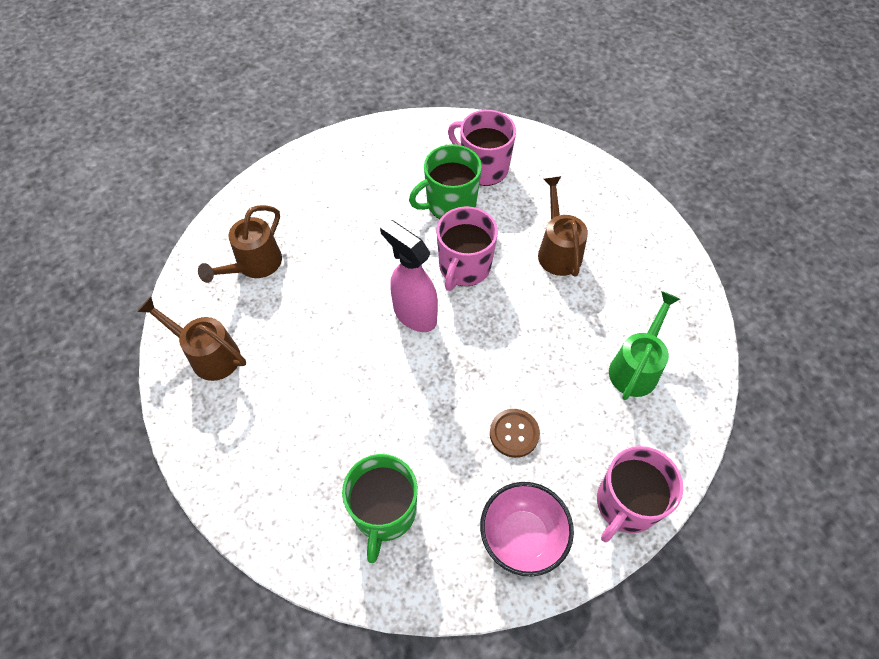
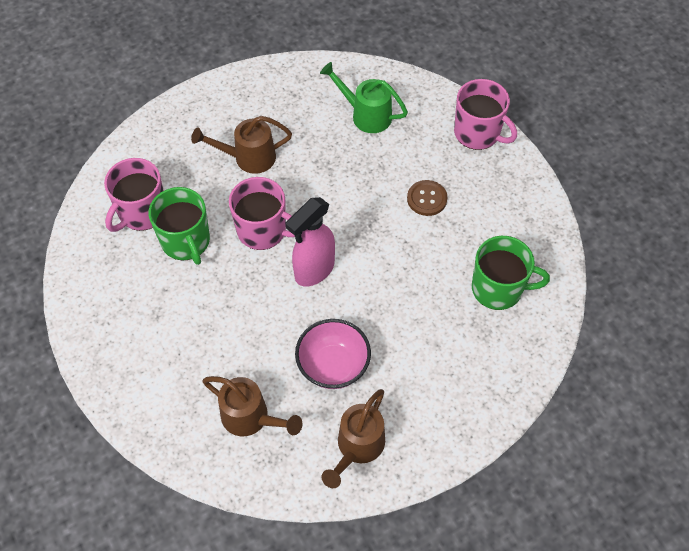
camera: 90 degrees left, 0 degrees up
pink bowl [480,482,574,577] -> pink bowl moved to [295,319,371,389]

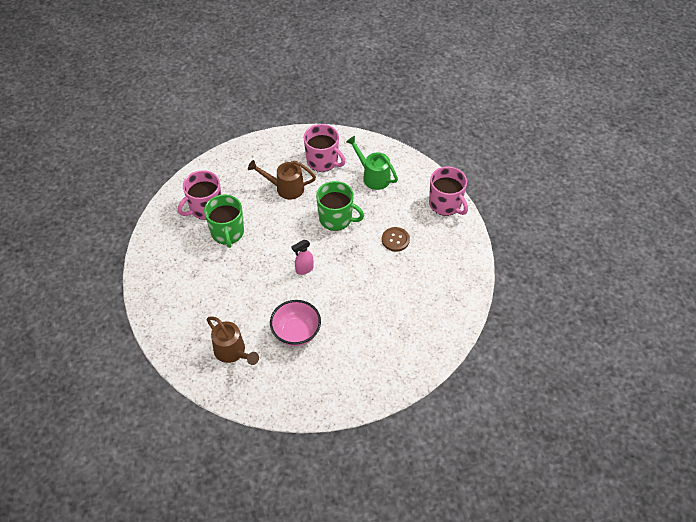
camera: 15 degrees right, 5 degrees down
pink mug [229,177,295,250] -> pink mug moved to [304,124,345,172]
pink spray bottle [286,197,335,287] -> pink spray bottle [292,240,313,275], size x0.59
brown watering can [321,389,385,488] -> none
green mug [472,236,550,310] -> green mug moved to [316,181,364,231]

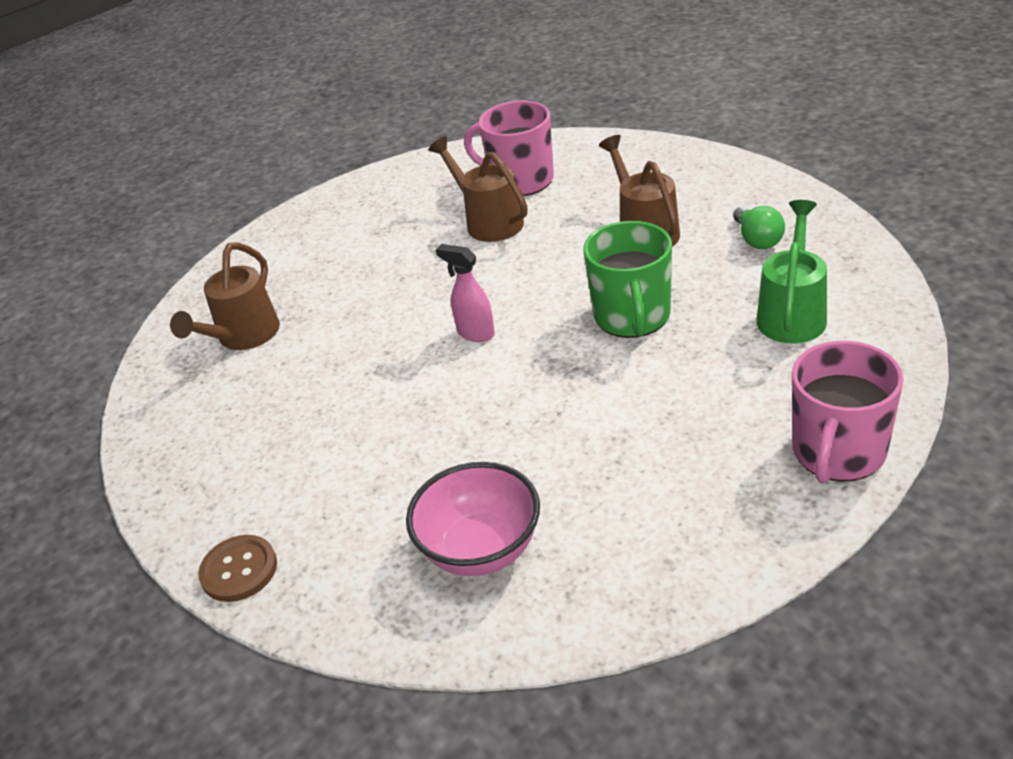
camera: 70 degrees right, 15 degrees down
green mug [204,194,244,248] -> brown watering can [428,136,528,242]
pink bowl [270,300,321,346] -> pink bowl moved to [406,462,540,576]
pink mug [304,124,345,172] -> green light bulb [733,206,785,249]
brown button [382,227,410,252] -> brown button moved to [198,535,277,602]

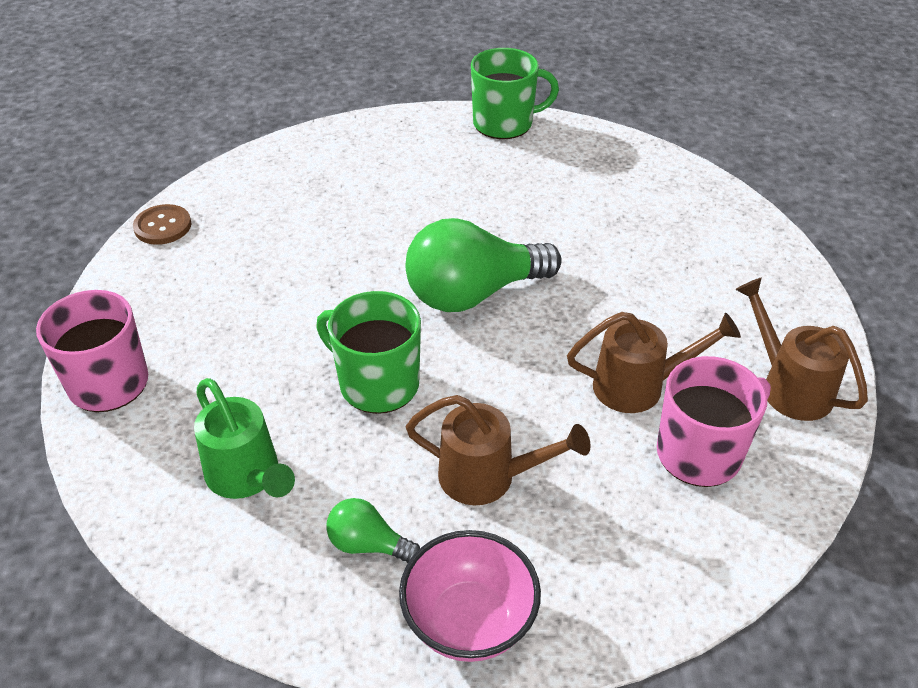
camera: 120 degrees right, 5 degrees up
brown watering can [170,242,280,350] -> brown watering can moved to [735,278,868,421]
brown button [198,535,277,602] -> brown button moved to [133,204,191,245]
pink bowl [406,462,540,576] -> pink bowl moved to [399,530,541,662]
pink spray bottle [436,244,495,342] -> green light bulb [406,218,562,312]
none -> green mug [471,48,559,139]

